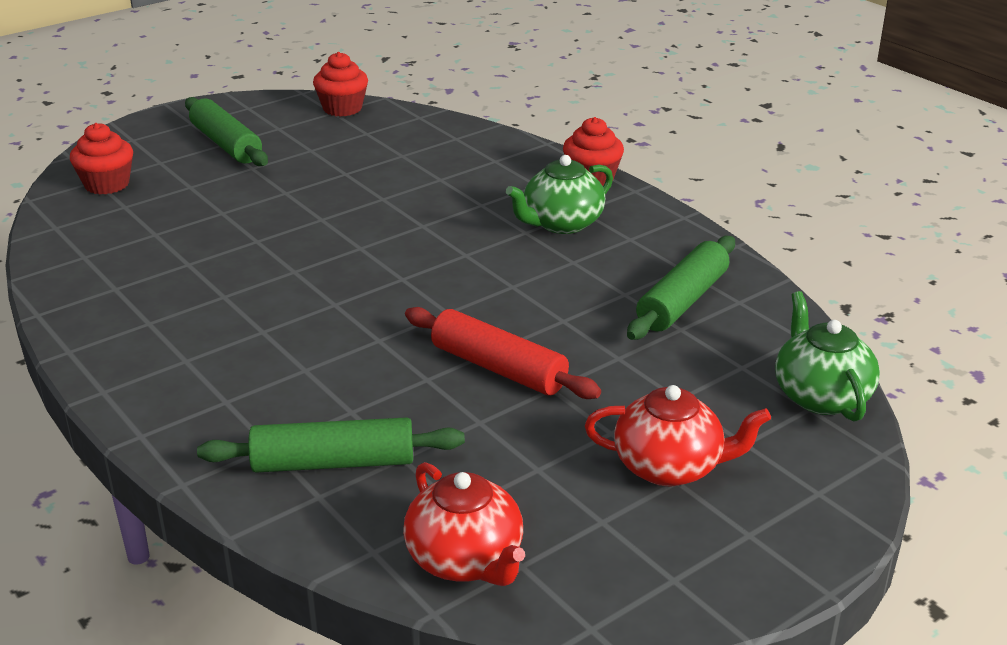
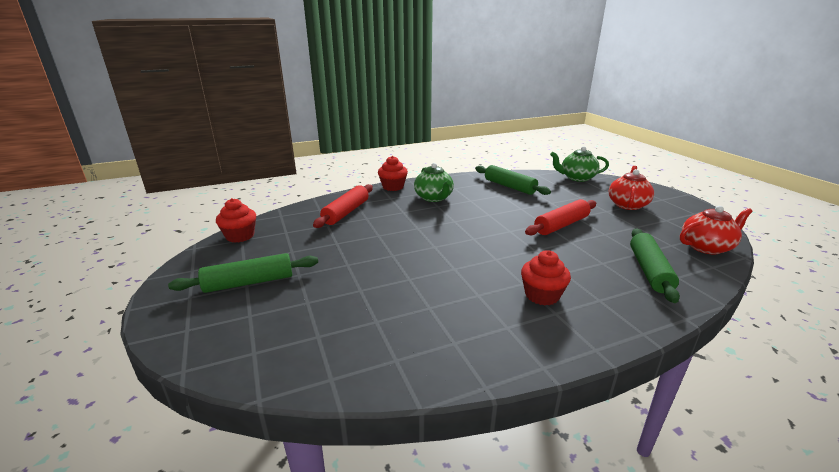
camera: 75 degrees left, 5 degrees down
red cupcake [70,123,133,194] -> red cupcake moved to [521,250,571,305]
none -> red rolling pin [313,184,373,228]

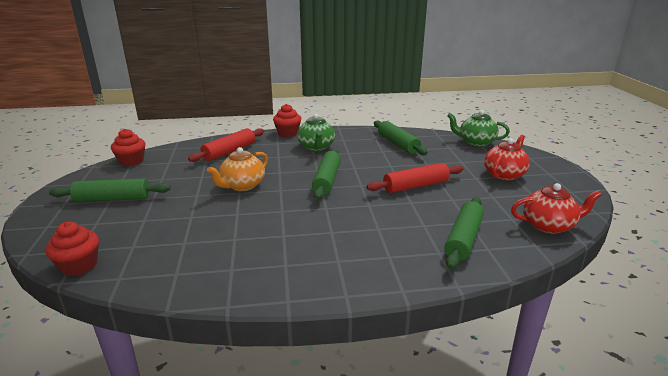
camera: 15 degrees right, 0 degrees up
red cupcake [521,250,571,305] -> red cupcake moved to [45,222,99,276]
none -> orange teapot [207,147,268,191]
none -> green rolling pin [312,149,341,200]

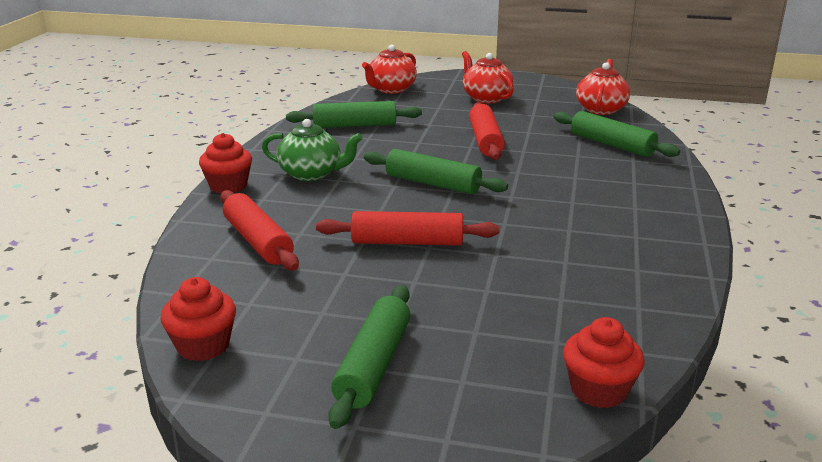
camera: 70 degrees left, 0 degrees up
orange teapot [207,147,268,191] -> red rolling pin [316,211,499,246]
green teapot [447,110,510,147] -> red teapot [362,44,417,94]

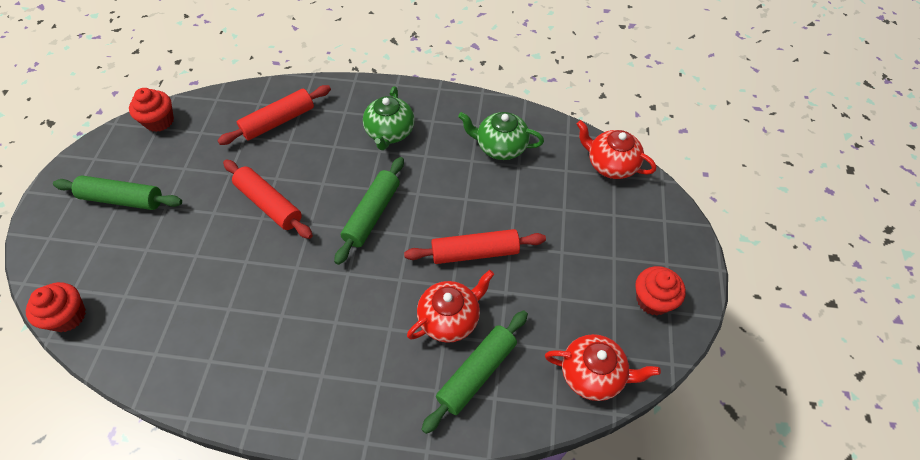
camera: 85 degrees right, 30 degrees up
red cupcake [199,133,252,194] -> red cupcake moved to [635,266,686,316]
green rolling pin [286,101,422,128] -> green teapot [458,112,544,160]
red rolling pin [316,211,499,246] -> red rolling pin turned 45 degrees counterclockwise [223,160,313,239]
red teapot [462,51,514,104] -> red teapot moved to [407,270,494,343]

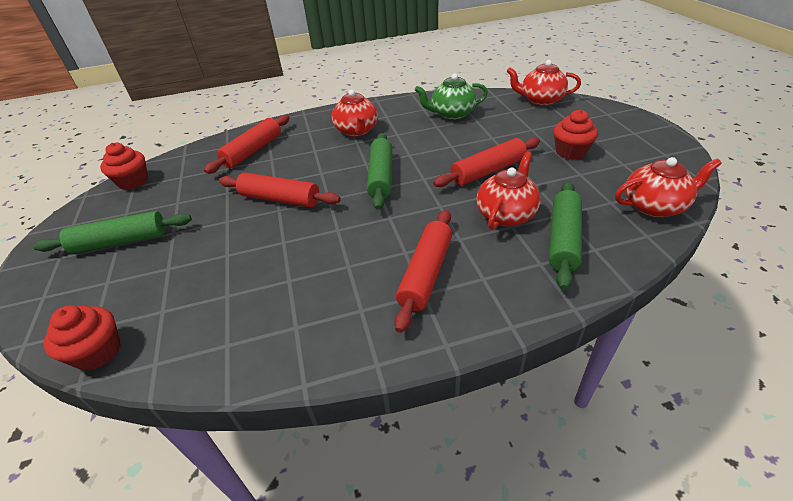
camera: 20 degrees left, 15 degrees down
green teapot [363,86,415,150] -> red teapot [332,90,378,137]
red cupcake [635,266,686,316] -> red cupcake moved to [554,110,598,160]
none -> red rolling pin [394,210,452,333]

